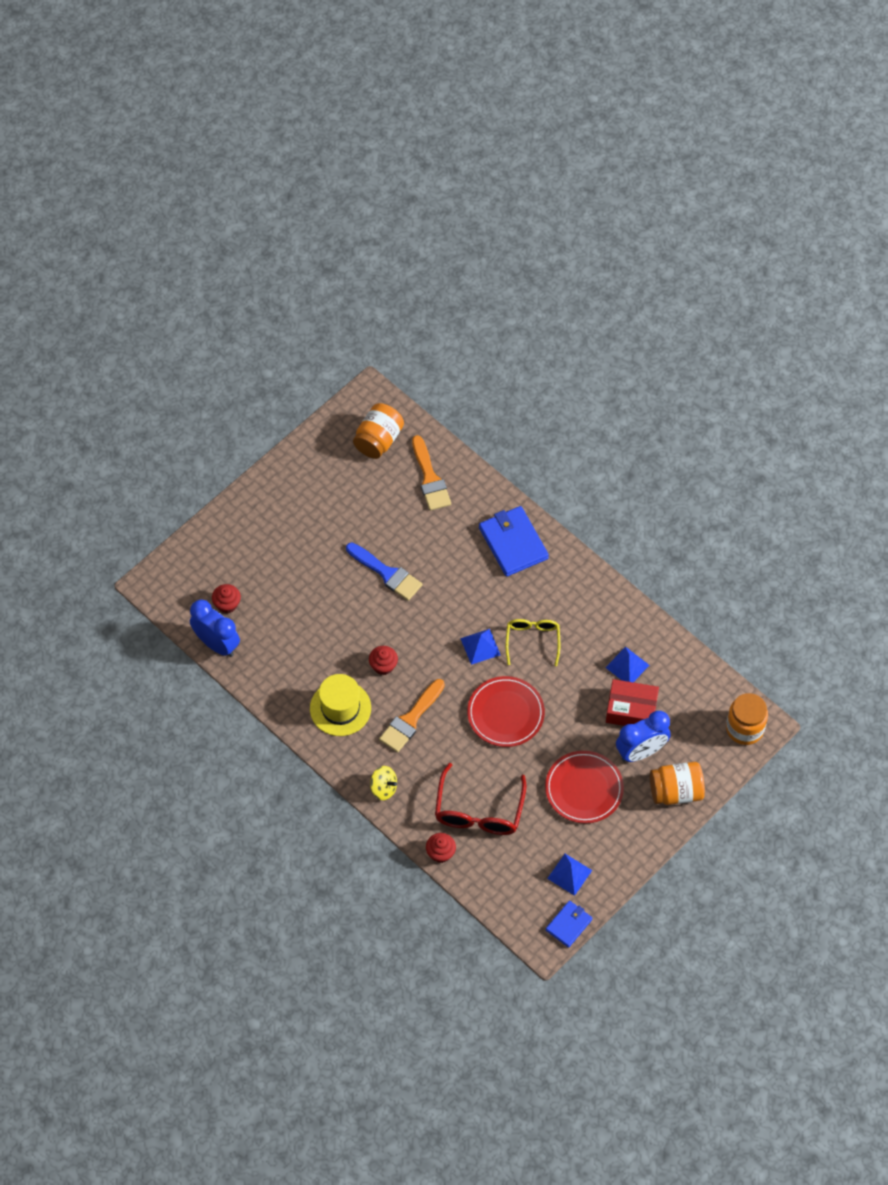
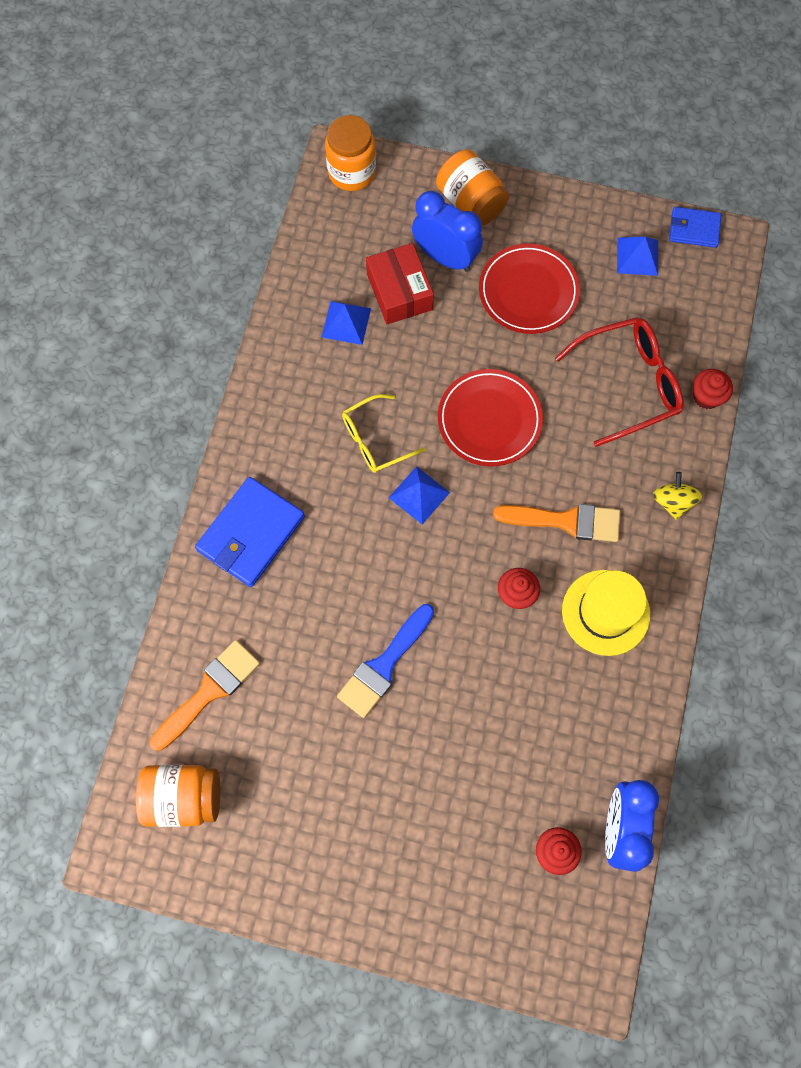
camera: 120 degrees left, 10 degrees up
blue brush [346,543,422,601] -> blue brush turned 150 degrees counterclockwise [337,604,434,718]

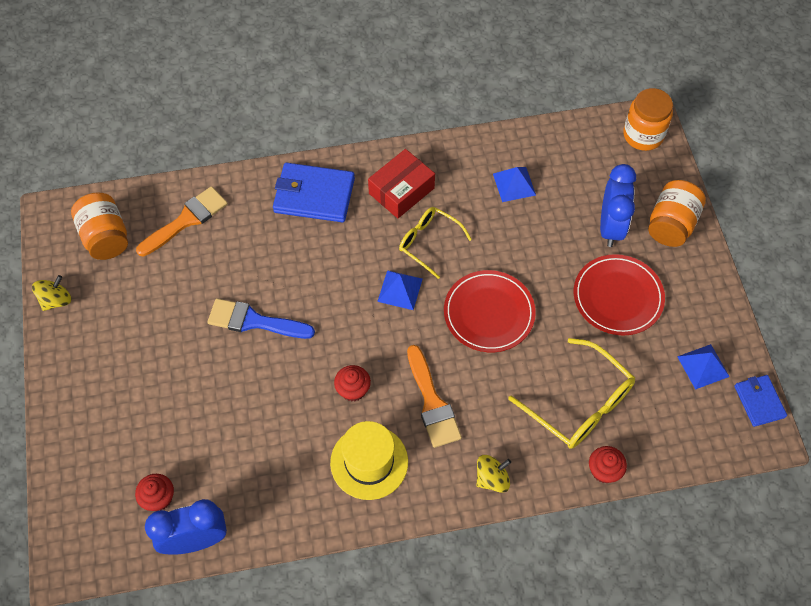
camera: 65 degrees right, 10 degrees down
orange brush [150,640,260,751] -> orange brush turned 60 degrees counterclockwise [136,186,228,257]
red box [366,243,434,324] -> red box moved to [368,149,435,218]
red glasses [555,317,683,447] -> yellow glasses [508,338,635,449]
none -> yellow spinning top [32,275,71,311]

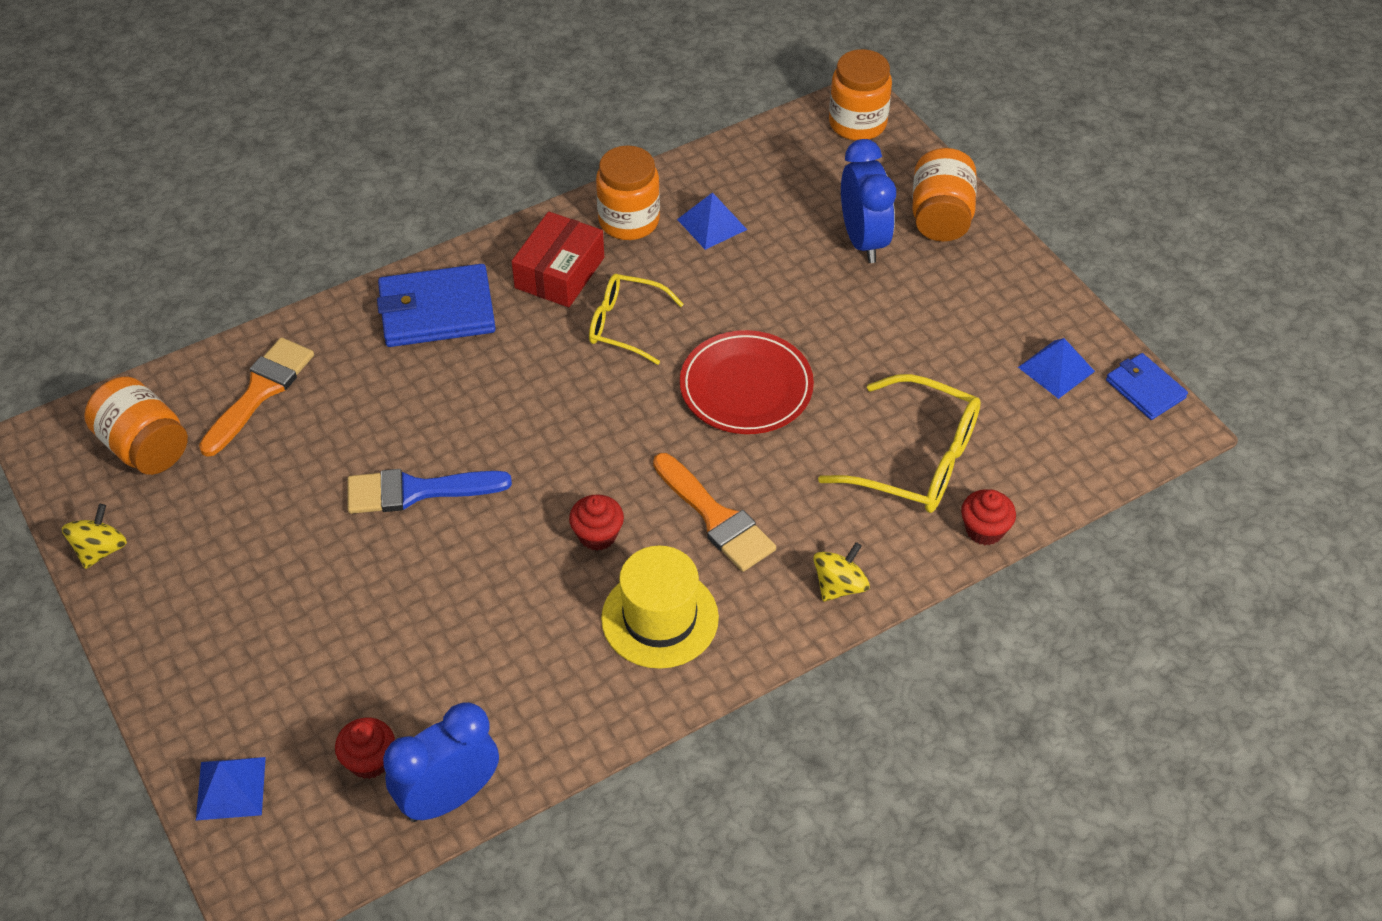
camera: 20 degrees left, 10 degrees down
blue pyramid [377,270,423,310] -> blue pyramid moved to [196,757,266,820]
red plate [574,254,665,335] -> none
none -> orange jar [596,145,660,240]

